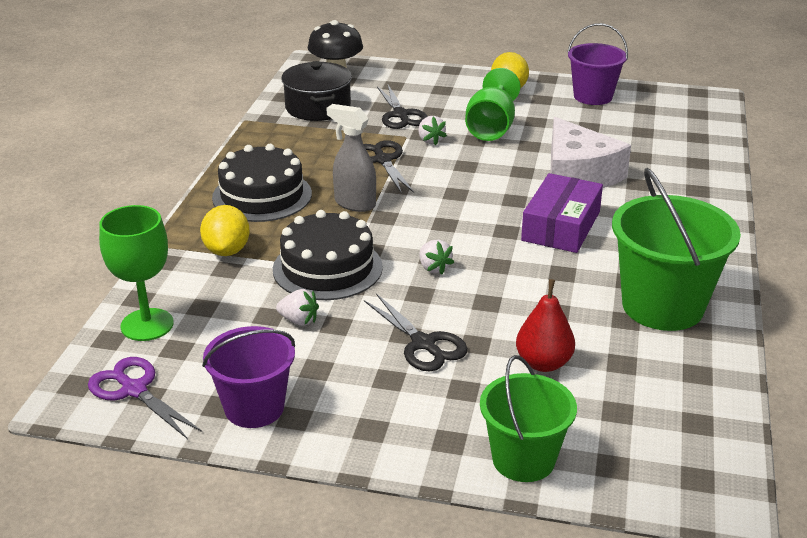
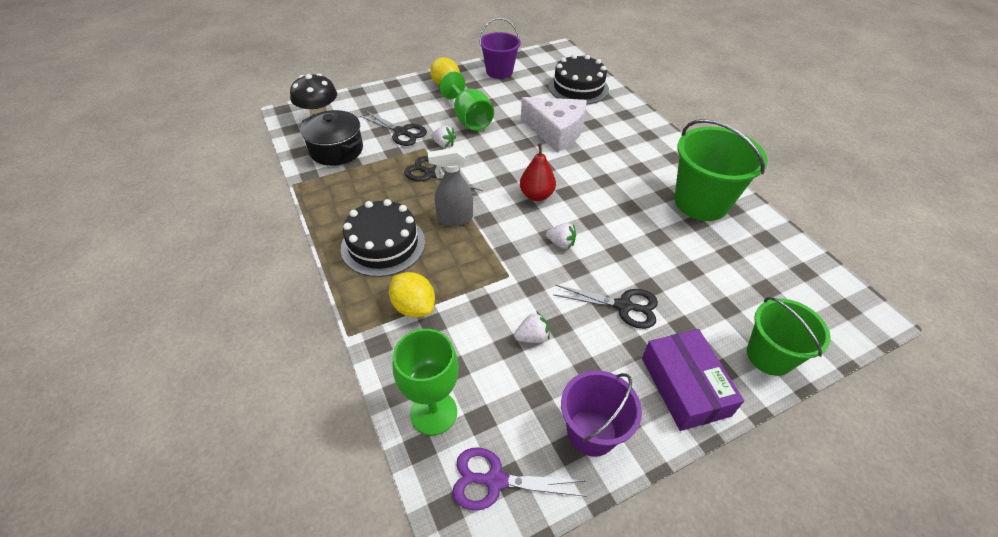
camera: 40 degrees left, 15 degrees up
black cake [273,210,383,300] -> black cake moved to [548,54,609,104]
red pear [516,279,575,372] -> red pear moved to [520,143,556,201]
purple box [521,173,603,253] -> purple box moved to [642,329,744,431]

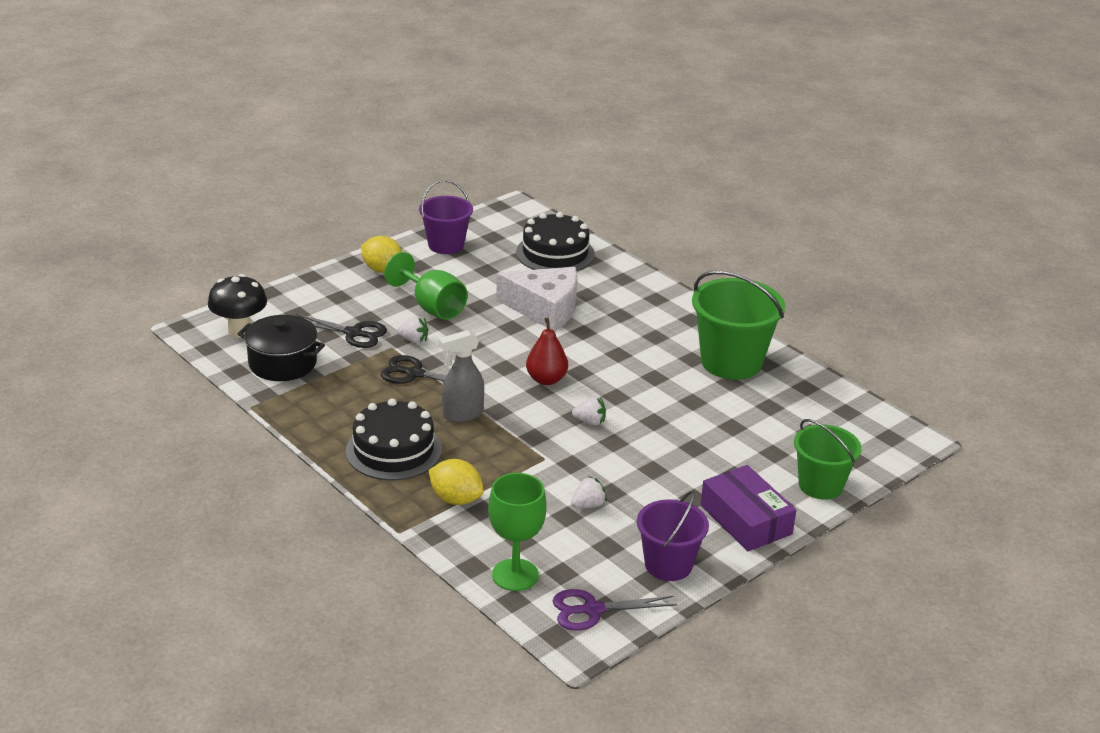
camera: 15 degrees left, 15 degrees down
black scissors [553,285,658,329] -> none

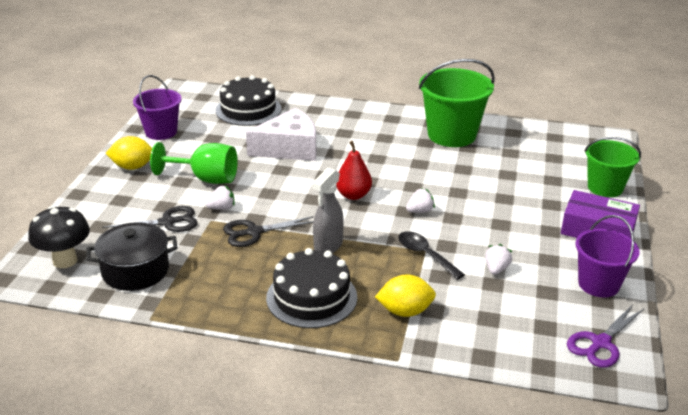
camera: 35 degrees left, 0 degrees up
green goblet [488,473,546,591] -> none
none -> black spoon [398,231,465,280]

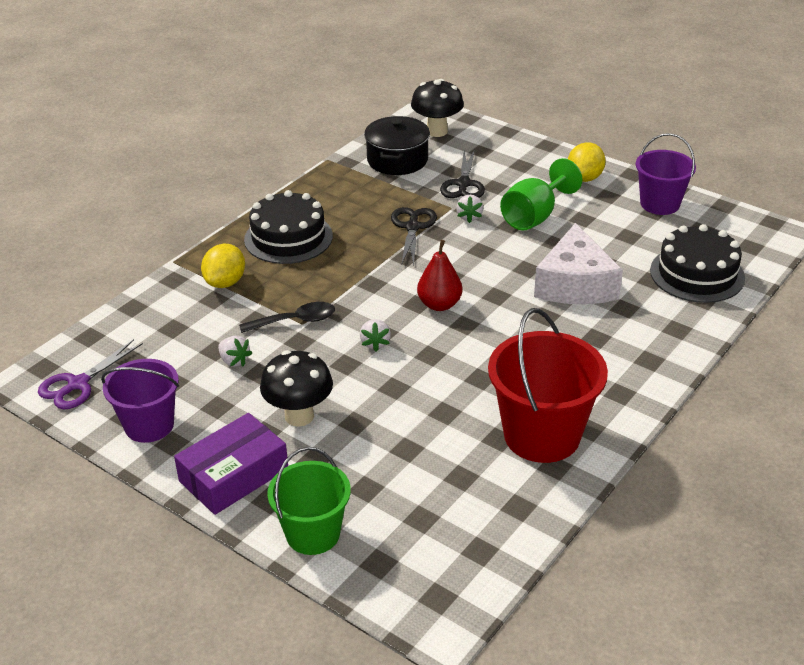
camera: 115 degrees right, 5 degrees up
grey spray bottle [312,168,344,253] -> none
green bucket [419,59,495,147] -> red bucket [488,308,608,463]
purple scissors [567,304,645,368] -> purple scissors turned 120 degrees counterclockwise [38,339,143,409]
none -> black mushroom [260,350,333,427]

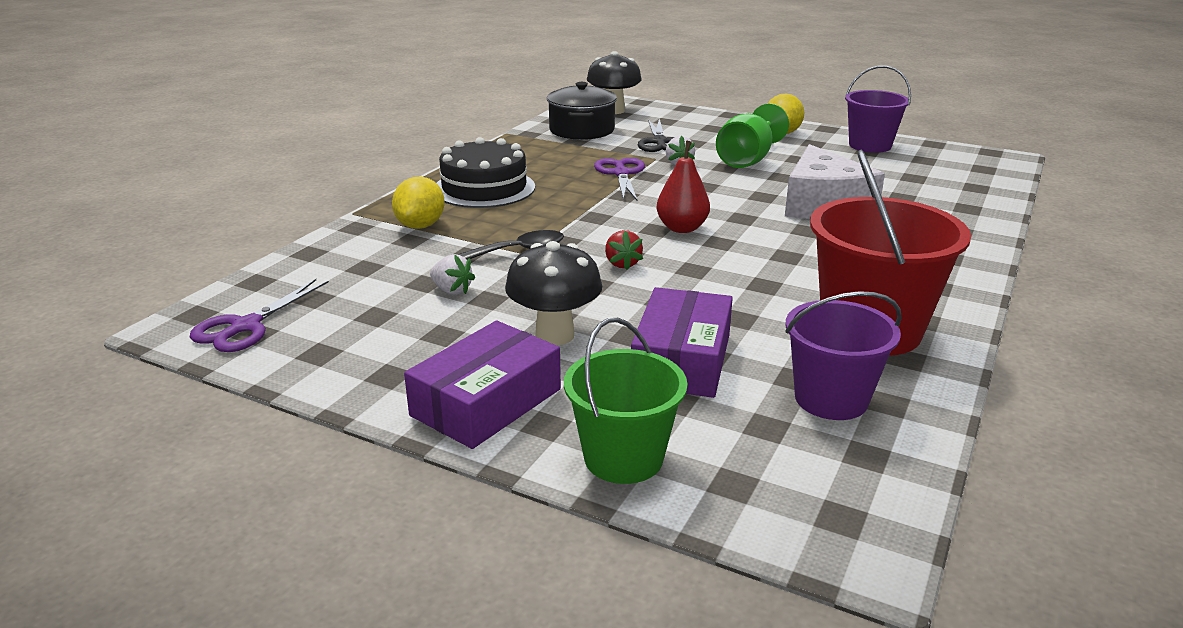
camera: 10 degrees left, 10 degrees down
purple bucket [101,359,179,443] -> purple bucket moved to [785,291,902,420]
white strawberry [360,319,391,351] -> red strawberry [605,230,643,270]
black scissors [391,207,437,266] -> purple scissors [594,158,645,200]
black cake [650,224,745,303] -> none
none -> purple box [631,287,733,398]

